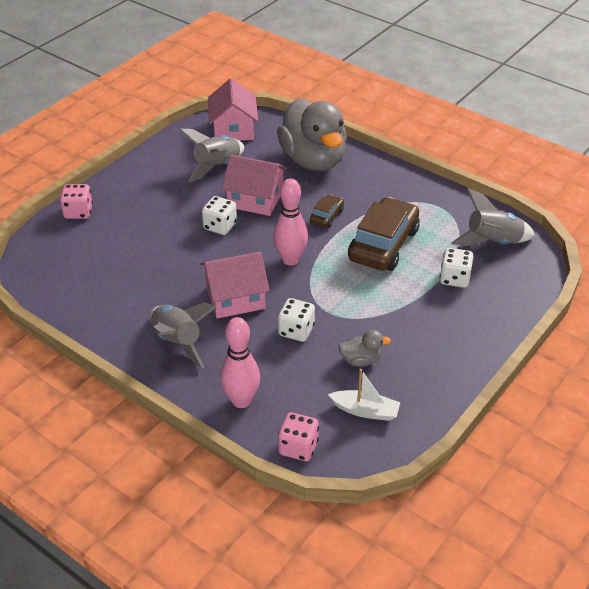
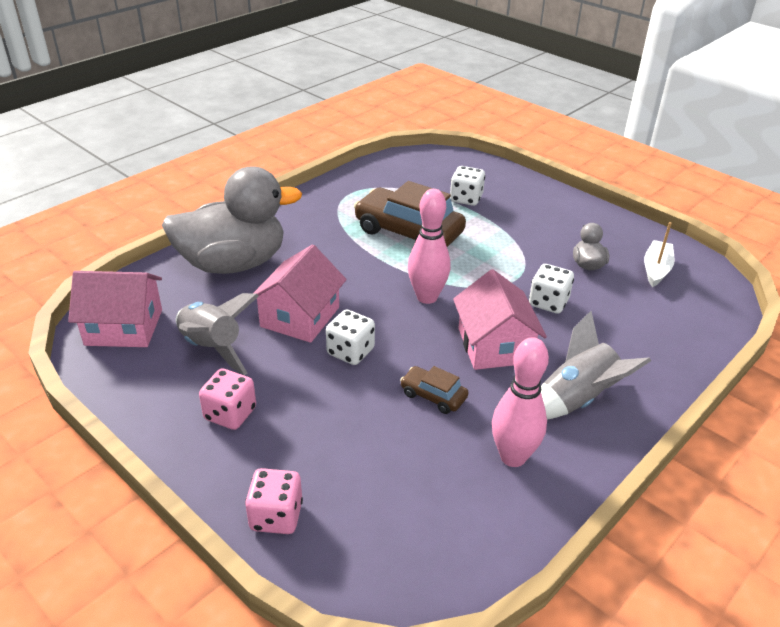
camera: 85 degrees left, 5 degrees down
pink bowling pin [220,317,260,408] -> pink bowling pin moved to [492,337,549,467]
pink dice [278,412,319,461] -> pink dice moved to [199,369,256,430]
brown car [310,195,344,228] -> brown car moved to [400,366,469,414]
grey rocket [451,188,535,246] -> none

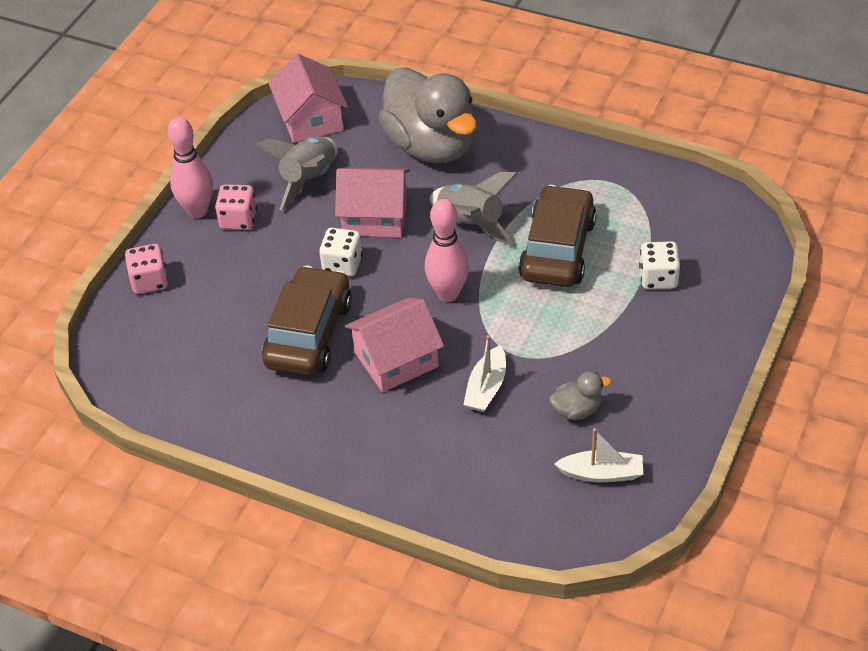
camera: 75 degrees right, 10 degrees up
brown car [400,366,469,414] -> brown car [262,266,352,376], size x2.12
pink bowling pin [492,337,549,467] -> pink bowling pin moved to [167,117,213,218]
white dice [529,264,574,314] -> white boat [463,335,506,412]
grey rocket [541,311,651,420] -> grey rocket moved to [430,172,518,246]

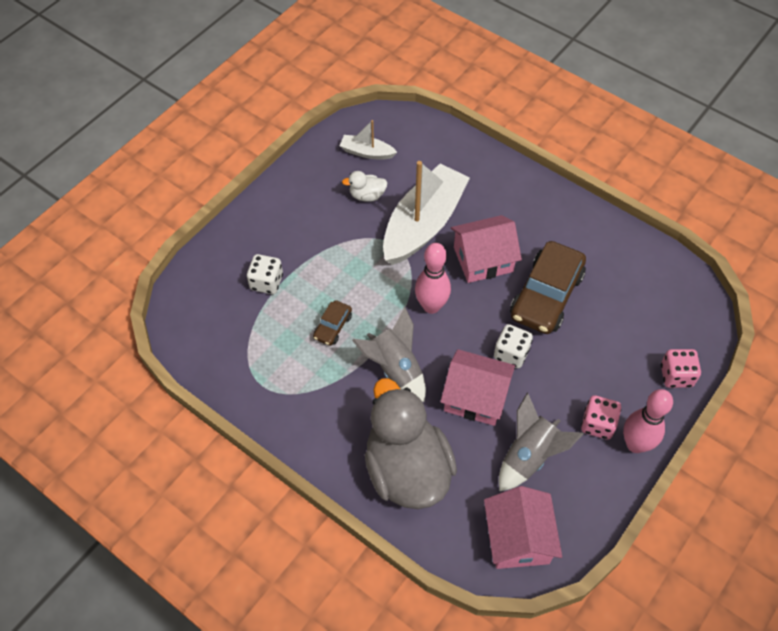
camera: 170 degrees left, 10 degrees up
white boat [463,335,506,412] -> white boat [383,161,470,265], size x2.15
brown car [518,185,596,287] -> brown car [313,300,352,346], size x0.47
grey duck [549,371,611,420] -> white duck [342,171,387,202]

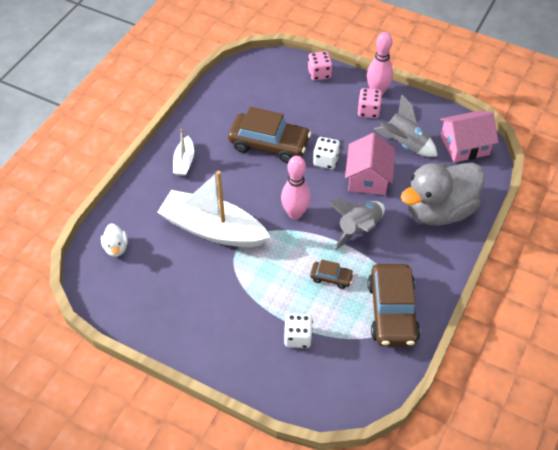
camera: 100 degrees left, 5 degrees down
white boat [340,120,397,159] -> white boat moved to [173,129,194,176]
white duck [342,171,387,202] -> white duck moved to [101,223,128,257]
pink house [451,215,522,283] -> none
none -> brown car [368,264,420,346]

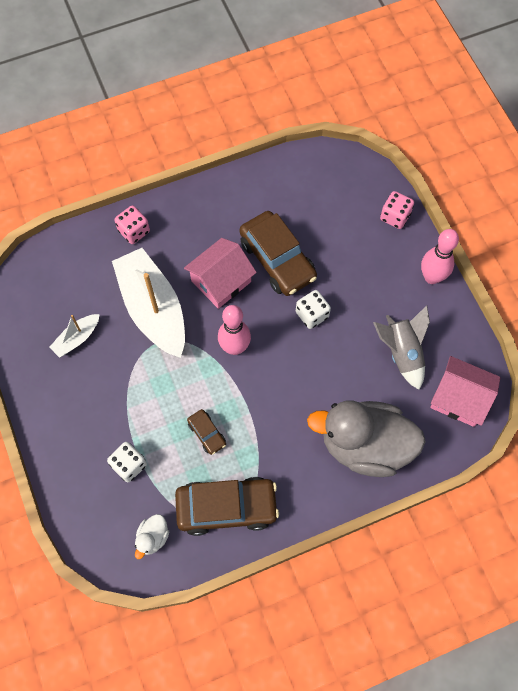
camera: 40 degrees right, 15 degrees up
white duck [101,223,128,257] -> white duck moved to [135,514,169,559]
white boat [173,129,194,176] -> white boat moved to [50,314,100,358]
grey rocket [328,198,385,250] -> none
pink house [345,133,395,195] -> pink house moved to [184,238,257,309]
pink dice [357,88,382,118] -> pink dice moved to [114,206,150,244]
brown car [368,264,420,346] -> brown car turned 135 degrees counterclockwise [175,477,279,536]

